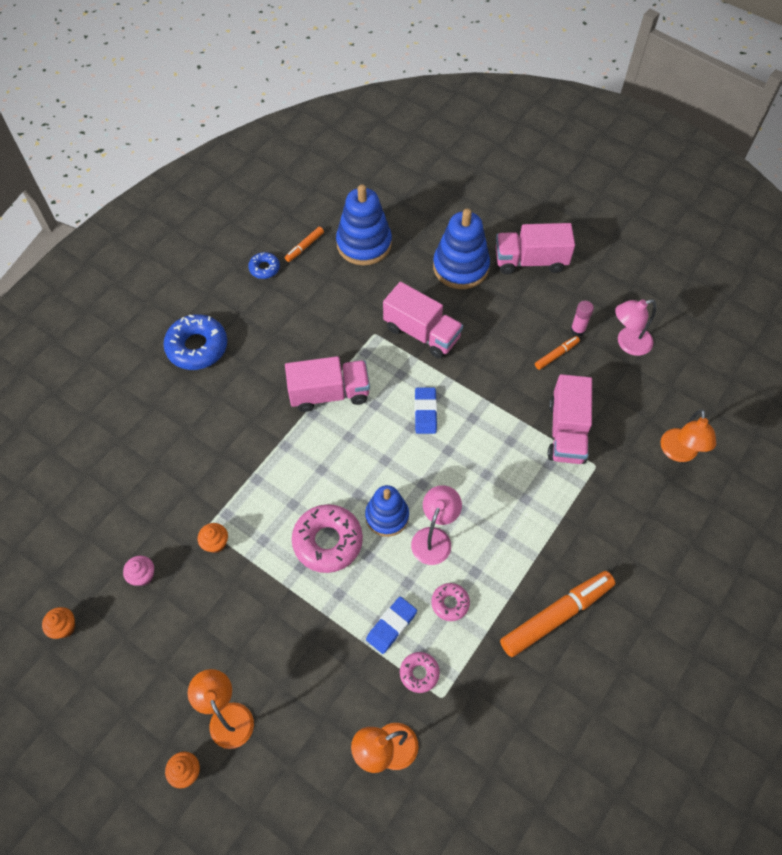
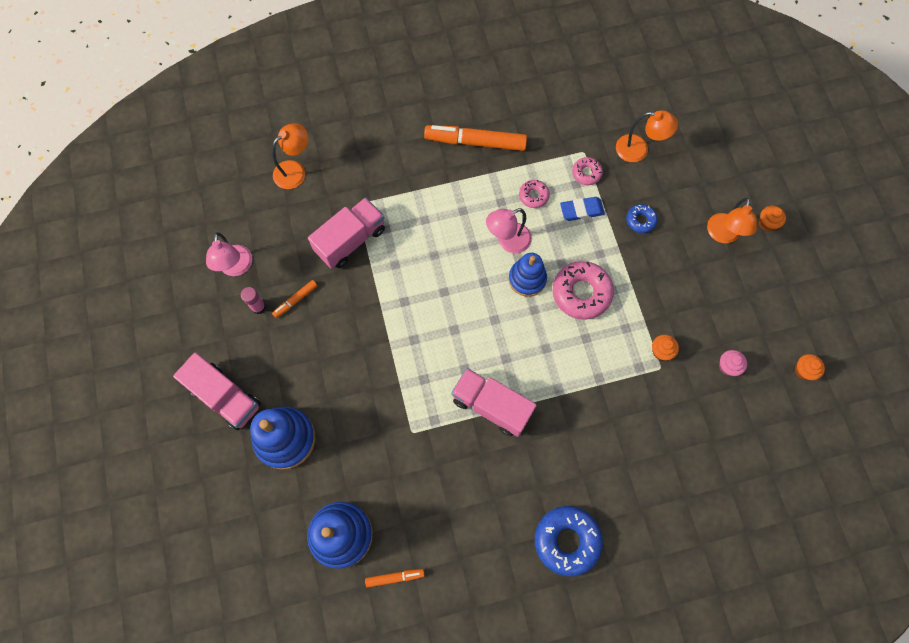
camera: 140 degrees left, 10 degrees up
blue donut [248,252,280,279] -> blue donut moved to [626,204,658,233]
pink truck [383,282,463,359] -> none
blue eraser [415,387,437,434] -> none
orange marker [535,336,580,370] -> orange marker turned 45 degrees counterclockwise [272,280,317,318]
pink lamp [615,299,657,356] -> pink lamp turned 60 degrees clockwise [206,232,252,276]

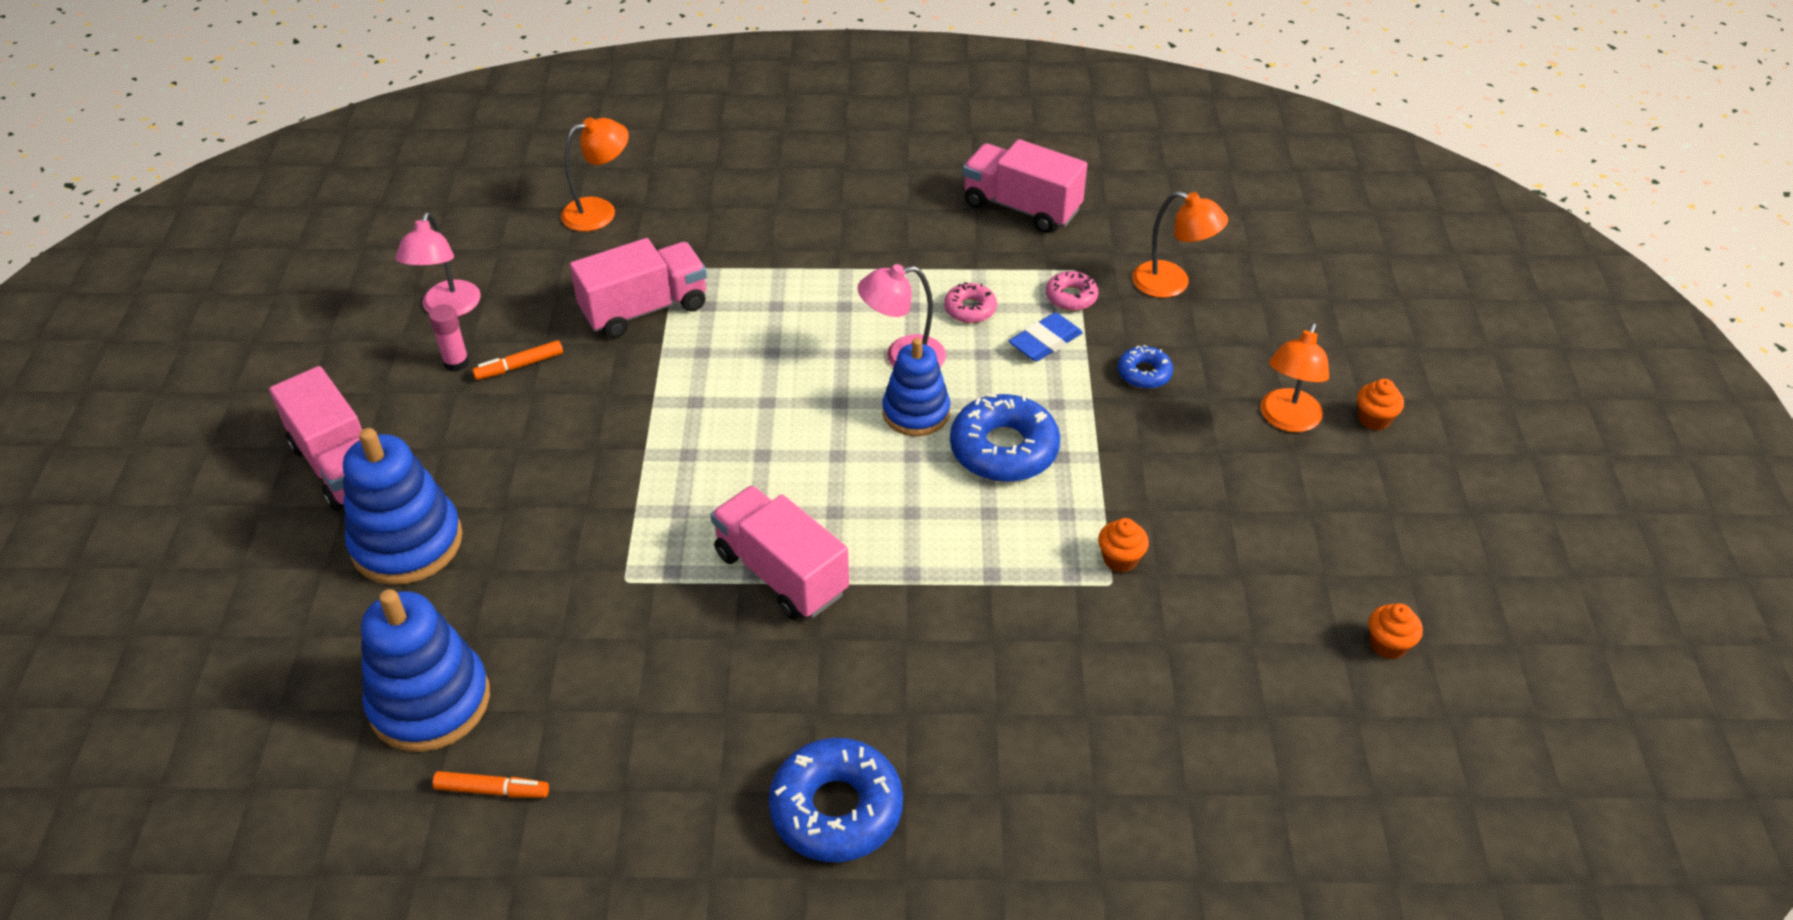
camera: 15 degrees right, 25 degrees down
orange marker [424,125,527,151] -> none
pink donut [553,261,614,320] -> blue donut [950,394,1060,482]
blue eraser [560,197,605,221] -> blue eraser turned 45 degrees counterclockwise [1009,312,1083,362]
pink cupcake [719,350,747,376] -> none
none -> pink truck [963,139,1088,233]

